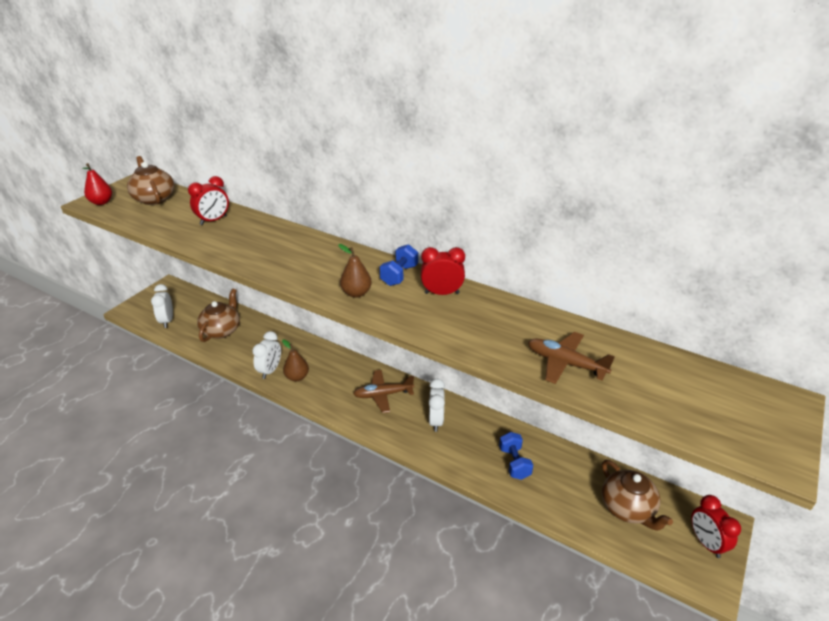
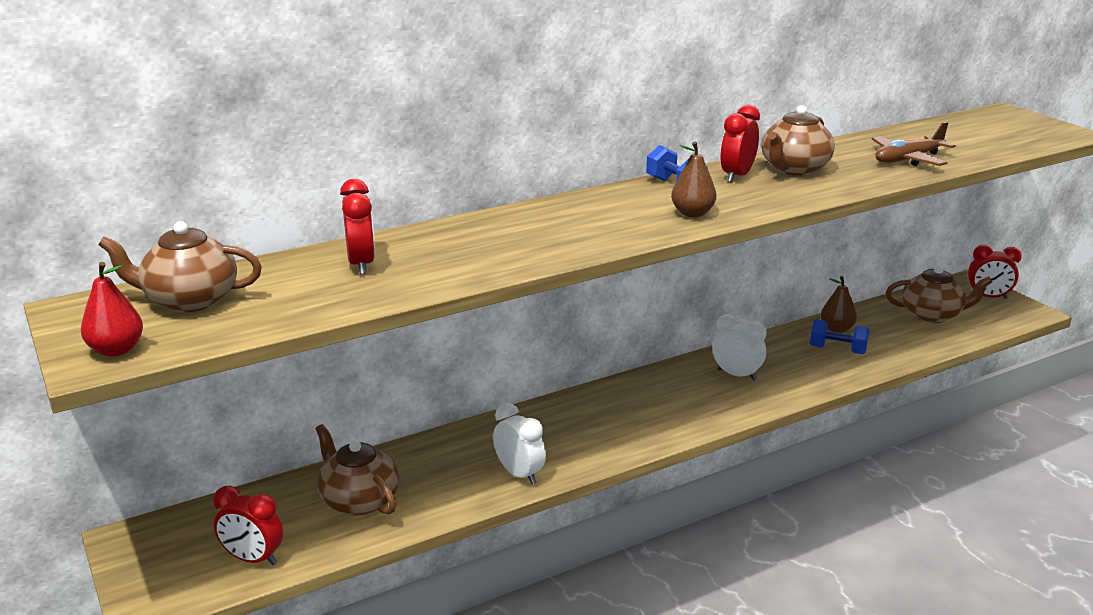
camera: 60 degrees left, 10 degrees down
white clock [151,284,173,328] -> red clock [213,486,283,565]
brown pear [282,340,309,381] -> brown pear moved to [821,276,857,333]
brown plane [353,370,414,413] -> none
none -> brown teapot [761,105,835,176]

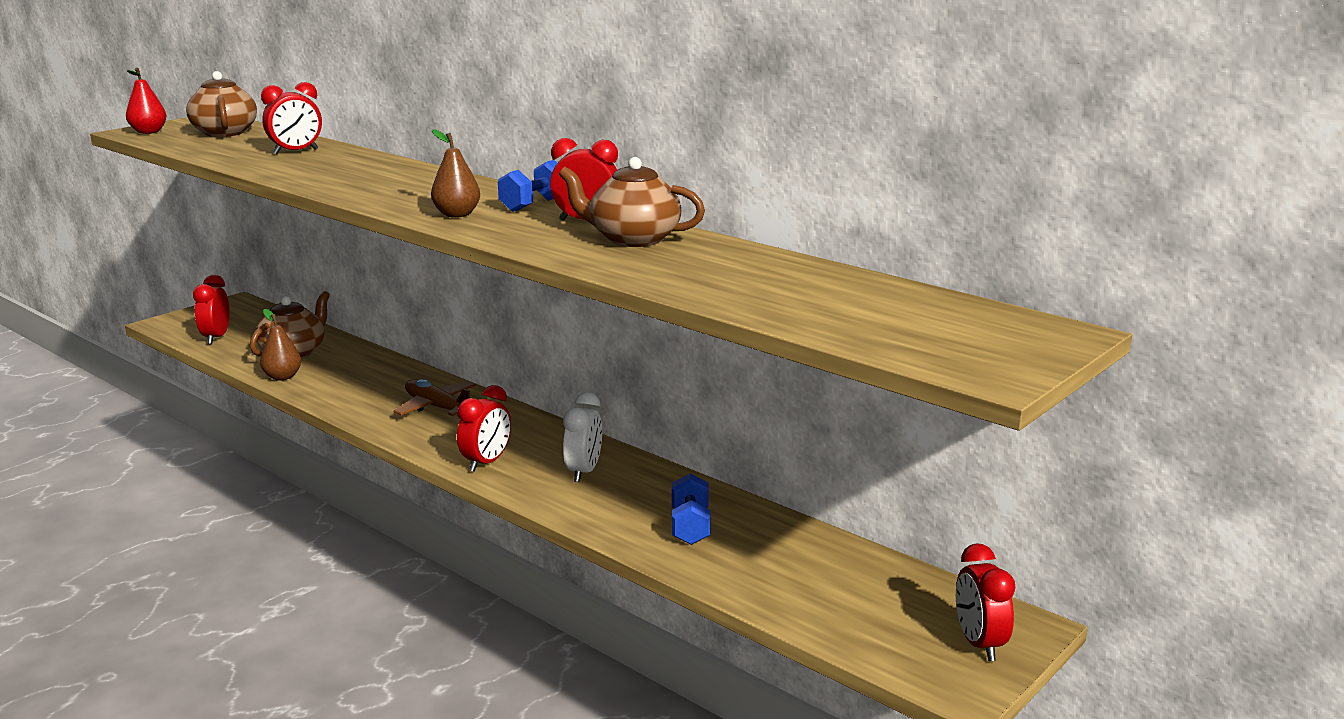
camera: 70 degrees right, 5 degrees down
white clock [493,403,546,485] -> none
brown pear [821,276,857,333] -> brown pear moved to [260,309,301,381]
brown plane [872,122,956,166] -> brown plane moved to [394,379,476,417]
brown teapot [885,265,992,323] -> none
none -> red clock [457,385,511,472]

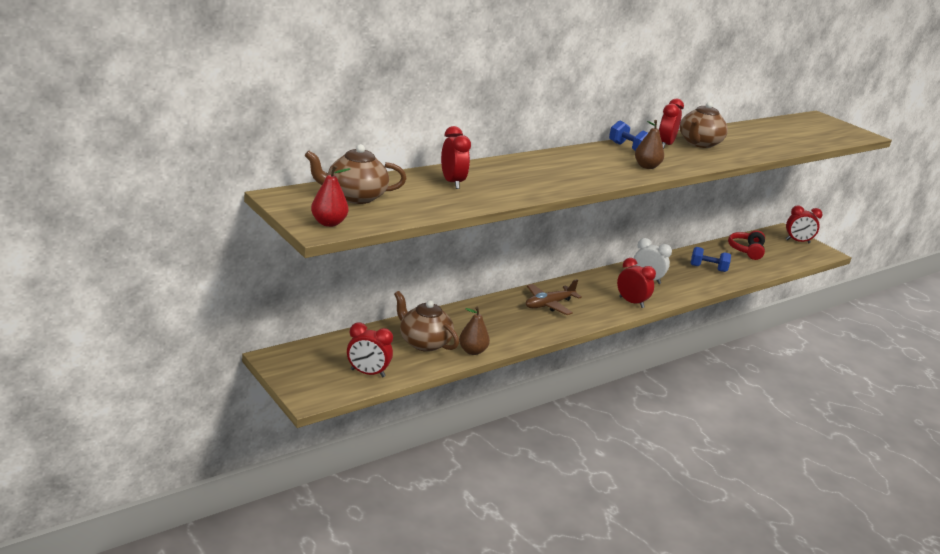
camera: 80 degrees left, 5 degrees up
none -> red headphones [728,230,765,260]

